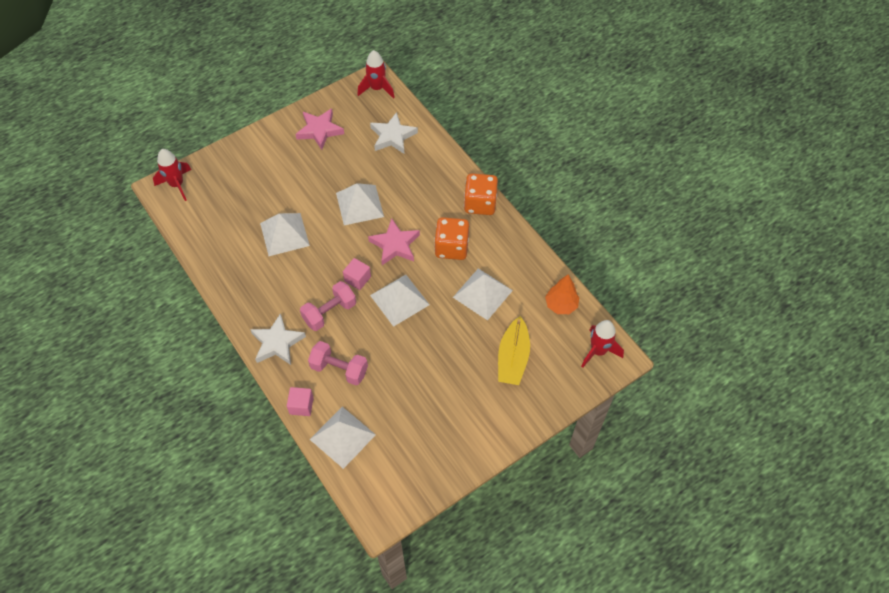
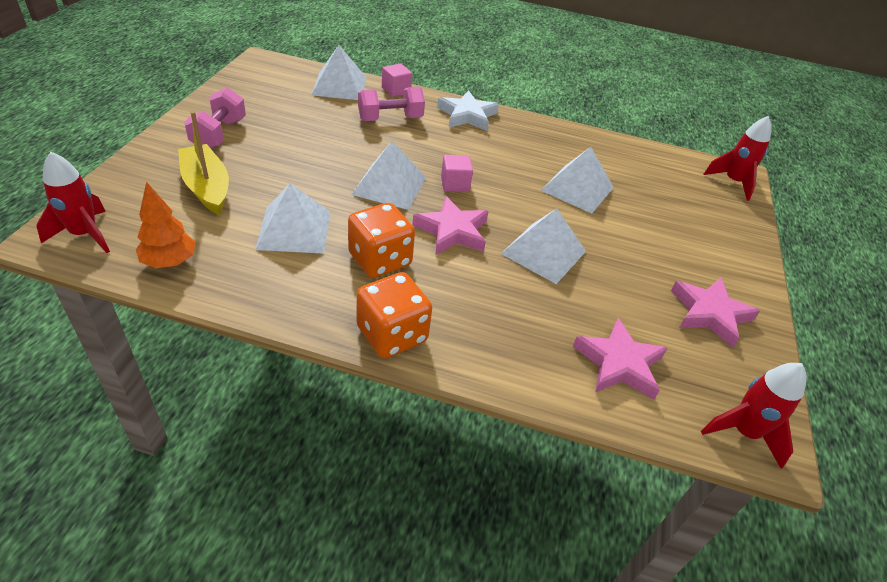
camera: 135 degrees right, 15 degrees down
pink dumbbell [300,281,356,331] -> pink dumbbell moved to [184,87,246,148]
white star [370,112,418,154] -> pink star [573,318,668,400]

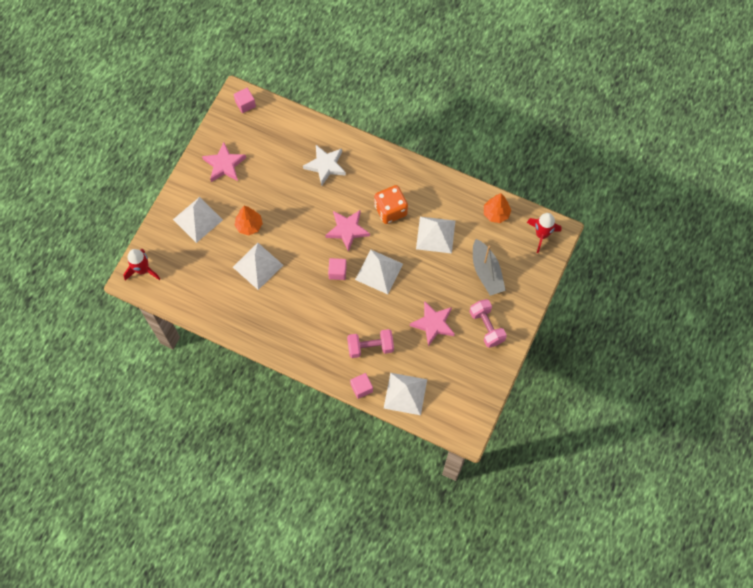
camera: 165 degrees left, 25 degrees up
yellow boat [178,111,229,215] -> grey boat [473,239,506,296]
pink dumbbell [184,87,246,148] -> pink dumbbell turned 45 degrees counterclockwise [469,299,507,348]
orange dice [357,272,432,359] -> none
white star [437,90,499,131] -> white star moved to [303,145,346,186]
white pyramid [501,208,586,284] -> white pyramid moved to [173,197,223,243]
pink star [573,318,668,400] -> pink star moved to [410,301,455,346]
red rocket [701,363,807,469] -> pink cube [234,88,256,113]
none -> orange tree [235,206,263,235]

